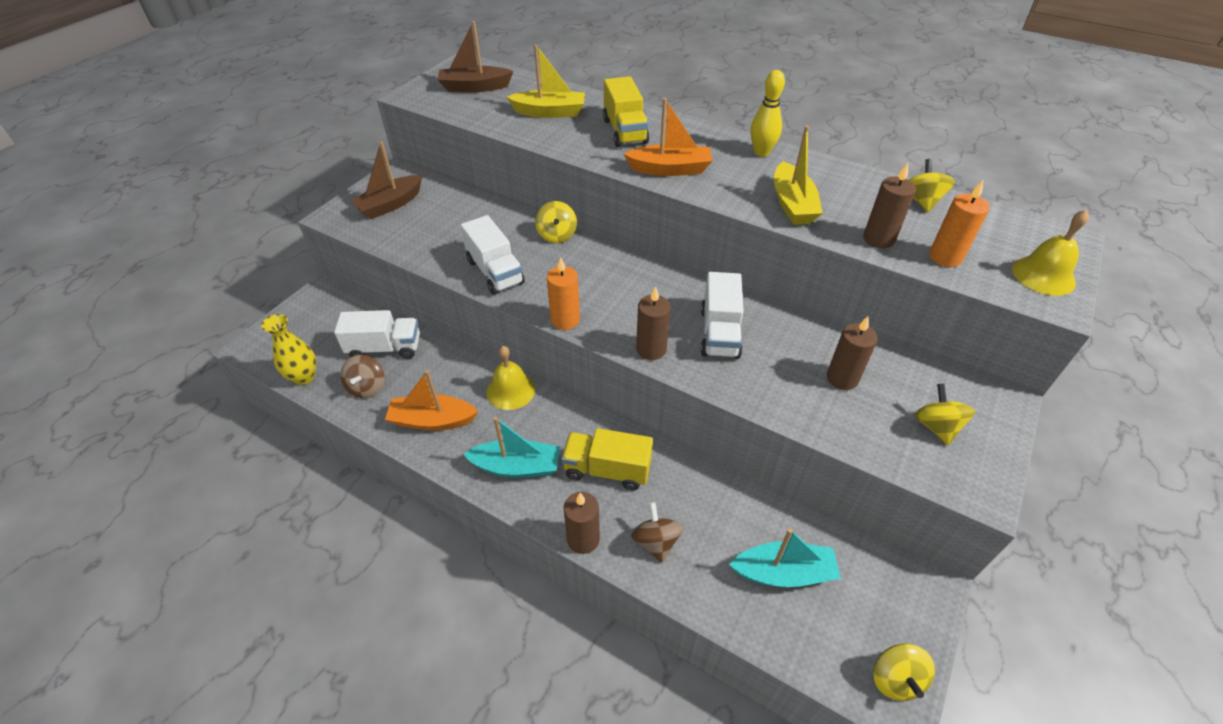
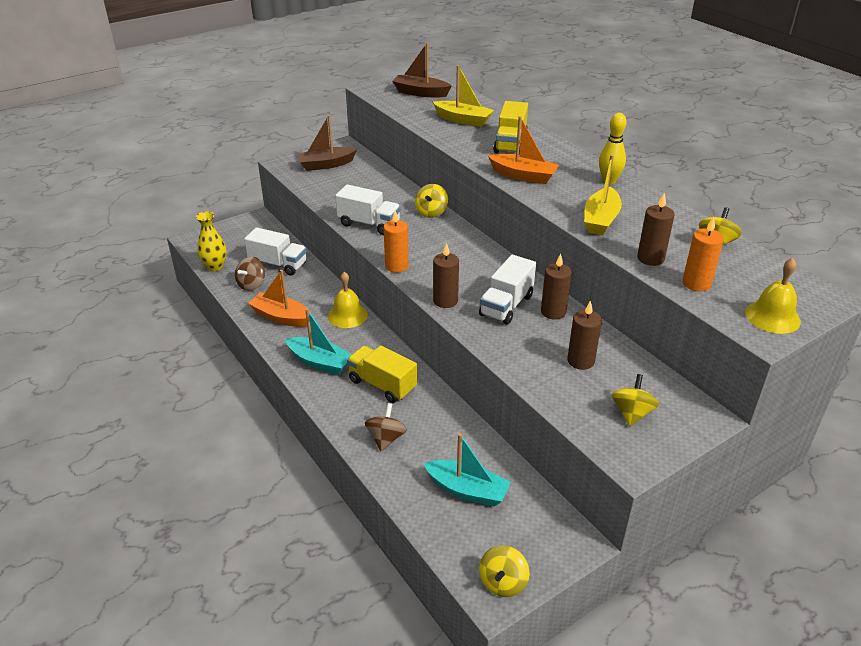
camera: 25 degrees right, 10 degrees down
white truck [460,215,525,295] -> white truck turned 60 degrees counterclockwise [335,184,401,235]
brown candle [564,492,600,554] -> brown candle moved to [541,253,572,320]

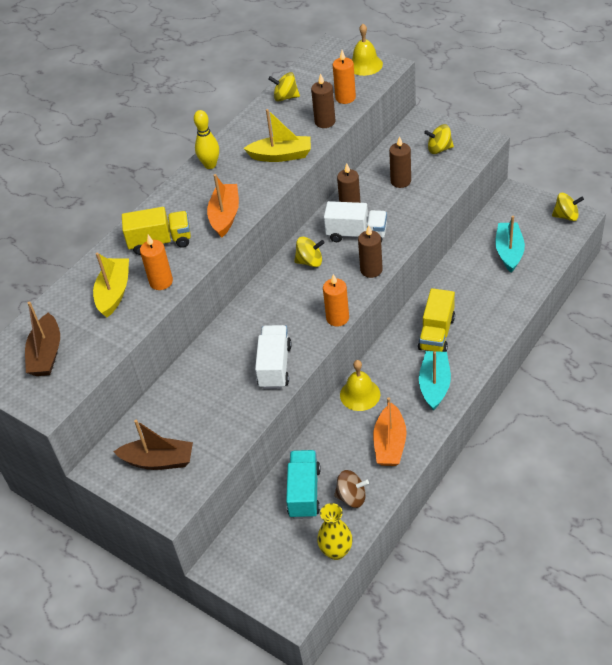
camera: 105 degrees left, 10 degrees up
white truck [244,227,307,276] -> turquoise truck [286,450,321,519]
brown boat [296,115,357,171] -> brown boat turned 45 degrees counterclockwise [114,420,193,470]
brown spinning top [365,403,407,451] -> none
yellow spinning top [415,184,448,218] -> yellow spinning top moved to [294,237,325,267]
none -> orange candle [140,235,173,290]

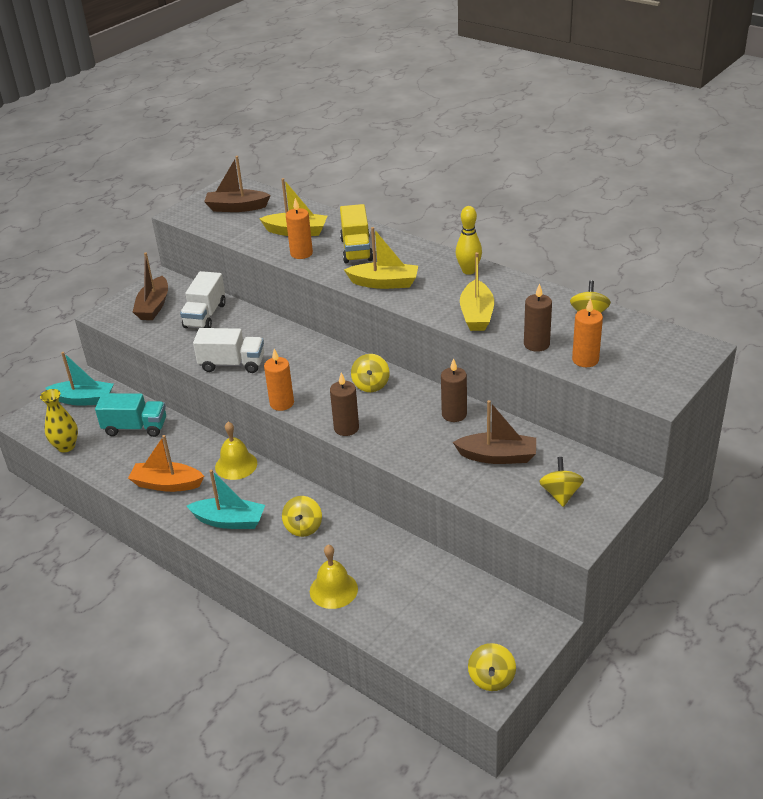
camera: 90 degrees right, 10 degrees down
orange boat [207,174,239,238] -> yellow boat [344,227,418,289]
white truck [324,201,387,242] -> white truck moved to [180,271,226,328]
brown spinning top [334,470,369,508] -> none
yellow bell [351,24,383,76] -> yellow bell moved to [310,545,358,609]
brown candle [389,136,411,188] -> brown boat [453,400,536,464]
yellow truck [418,288,455,352] -> yellow spinning top [282,496,322,537]
turquoise boat [495,216,525,273] -> turquoise boat moved to [45,352,114,406]

